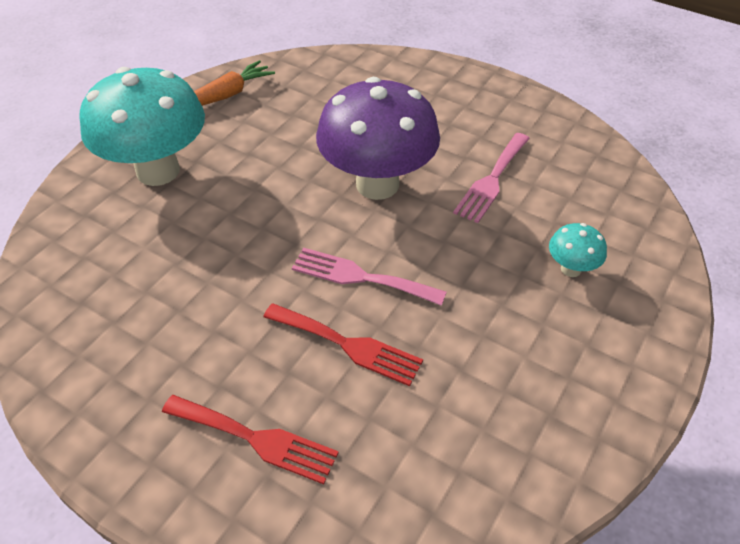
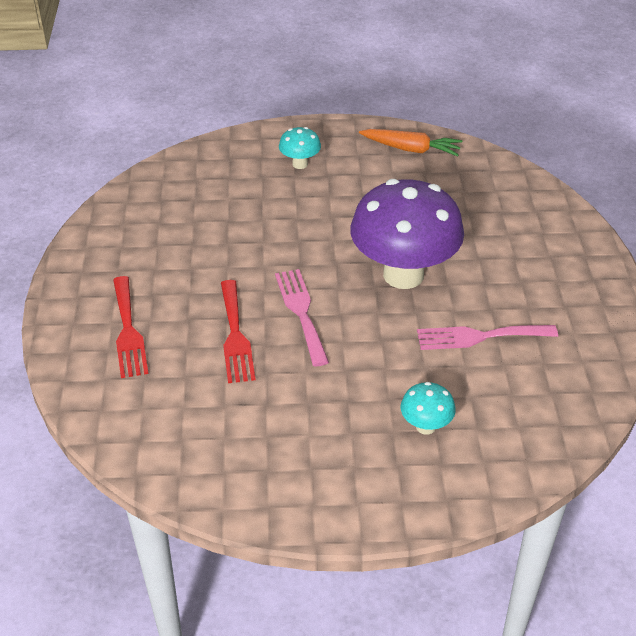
camera: 55 degrees right, 5 degrees down
turquoise mushroom [79,67,205,186] -> turquoise mushroom [279,127,321,169], size x0.43

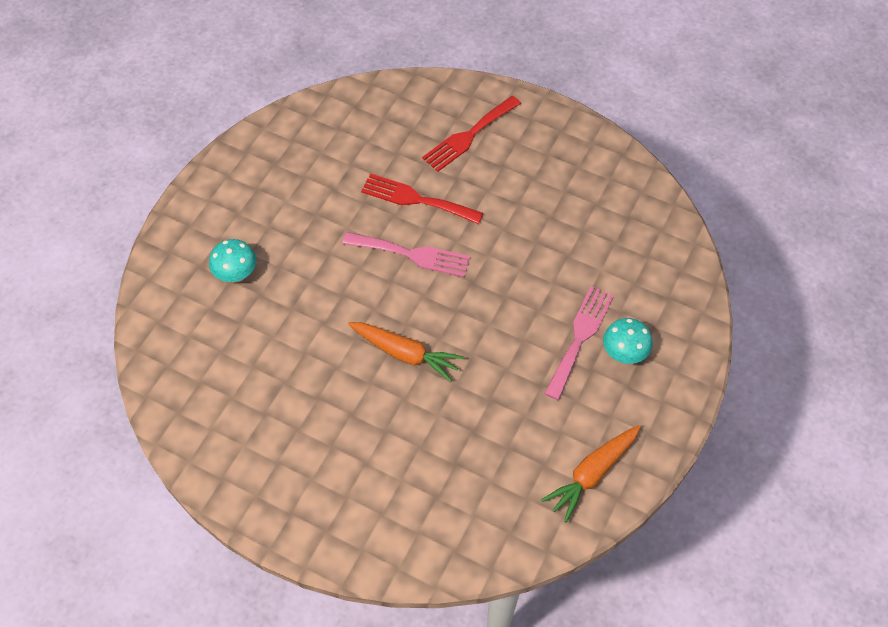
camera: 120 degrees right, 15 degrees up
red fork [113,276,149,378] -> red fork turned 60 degrees counterclockwise [422,96,521,172]
purple mushroom [350,179,464,289] -> orange carrot [348,322,464,382]
pink fork [417,325,558,350] -> pink fork moved to [544,286,614,400]

